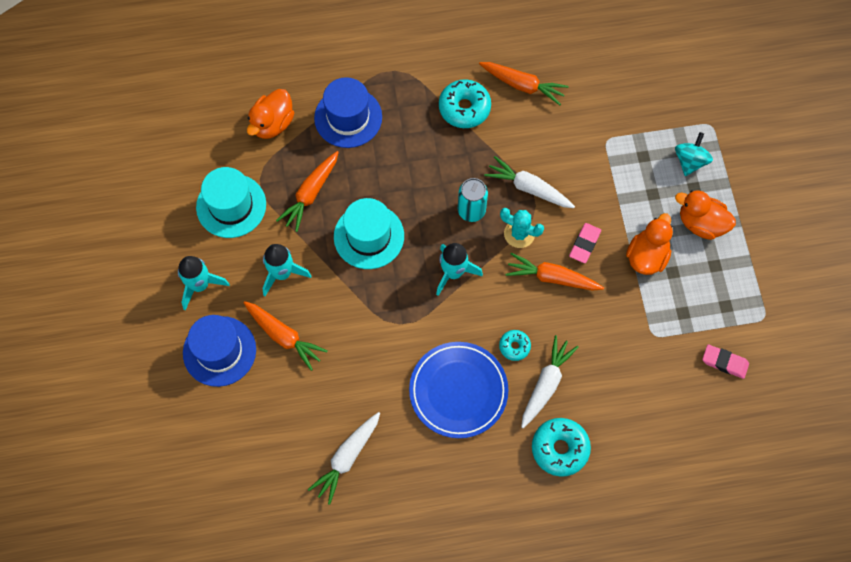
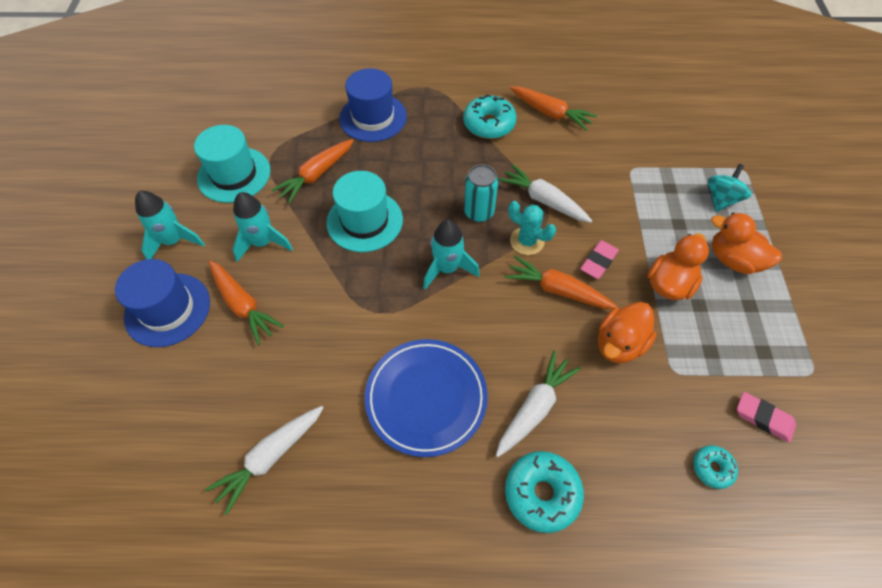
camera: 10 degrees right, 10 degrees down
orange duck [247,89,294,139] -> orange duck moved to [598,302,657,363]
turquoise donut [499,330,531,361] -> turquoise donut moved to [693,445,738,489]

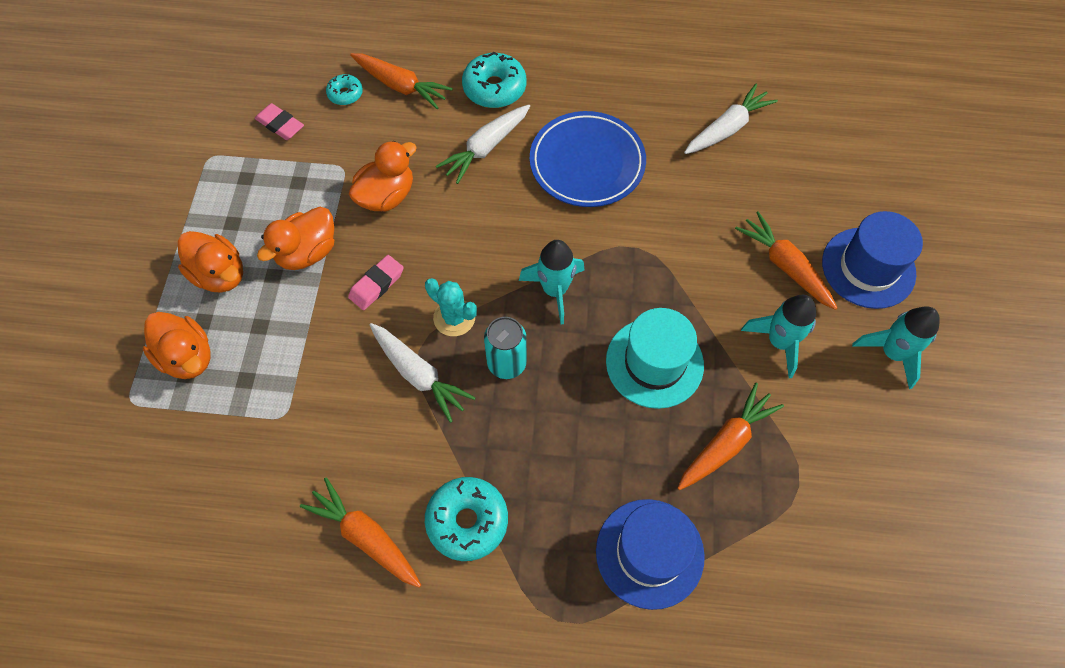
camera: 175 degrees left, 5 degrees up
turquoise hat [194,125,270,203] -> none
orange carrot [505,256,618,309] -> orange carrot moved to [350,53,453,109]
turquoise spinning top [708,164,751,212] -> orange duck [143,312,211,379]

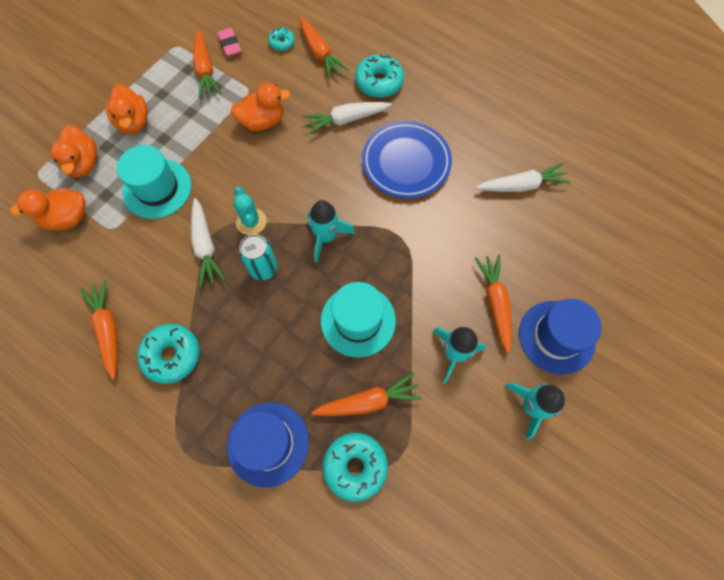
camera: 30 degrees right, 5 degrees up
orange duck [257,207,334,270] -> orange duck moved to [10,188,85,230]
pink eraser [348,255,404,310] -> none
none -> turquoise hat [117,145,191,219]
none -> orange carrot [193,30,221,98]
none -> turquoise donut [323,433,388,502]

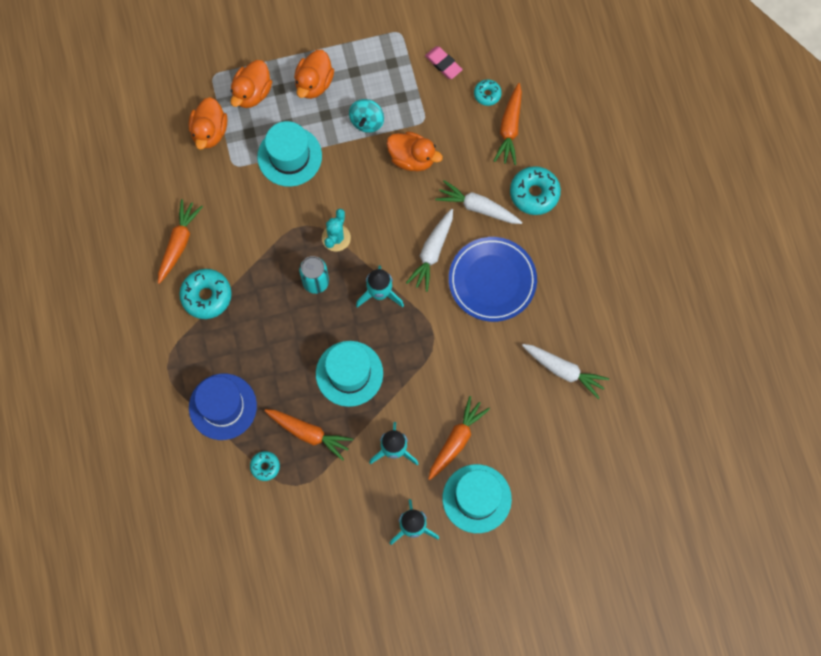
camera: 40 degrees right, 5 degrees up
orange duck [10,188,85,230] -> orange duck turned 105 degrees counterclockwise [189,97,227,150]
white carrot [191,198,226,288] -> white carrot moved to [406,209,453,292]
orange carrot [193,30,221,98] -> none
pink eraser [217,28,242,57] -> pink eraser turned 60 degrees counterclockwise [425,46,463,79]
turquoise donut [323,433,388,502] -> turquoise donut [250,451,280,481], size x0.56
blue hat [519,299,602,375] -> turquoise hat [442,464,512,533]
none -> turquoise spinning top [349,99,384,133]

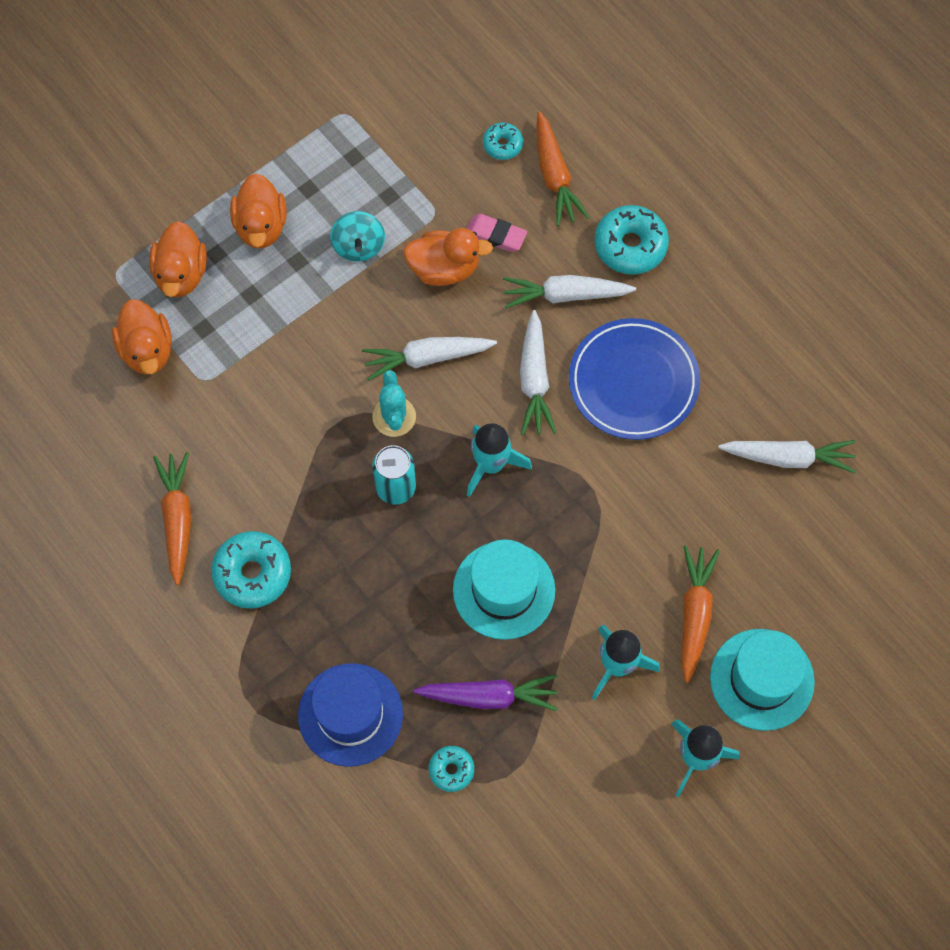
camera: 25 degrees left, 5 degrees down
turquoise hat [257,121,322,187] -> none
orange carrot [264,409,353,461] -> purple carrot [414,674,558,711]
pink eraser [425,46,463,79] -> pink eraser moved to [467,214,527,252]
none -> white carrot [362,337,497,380]

